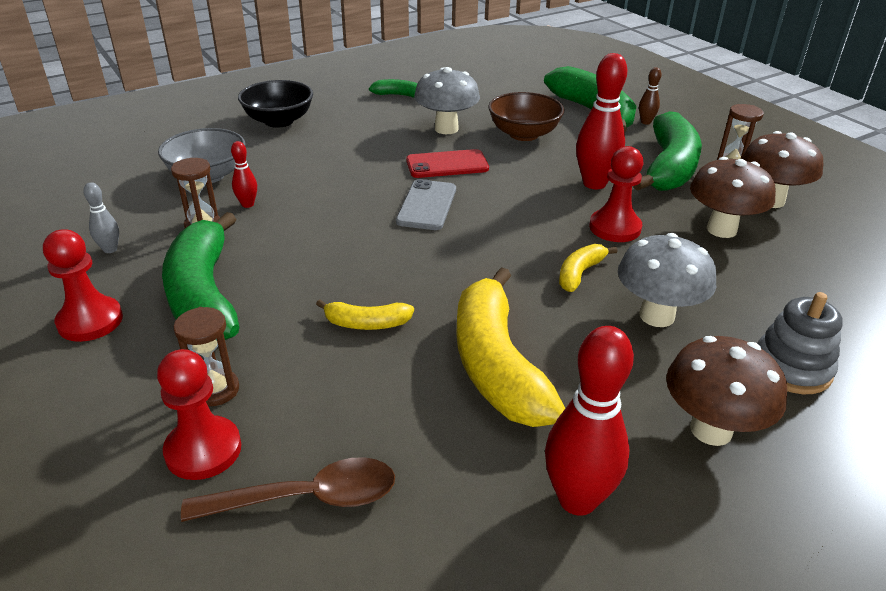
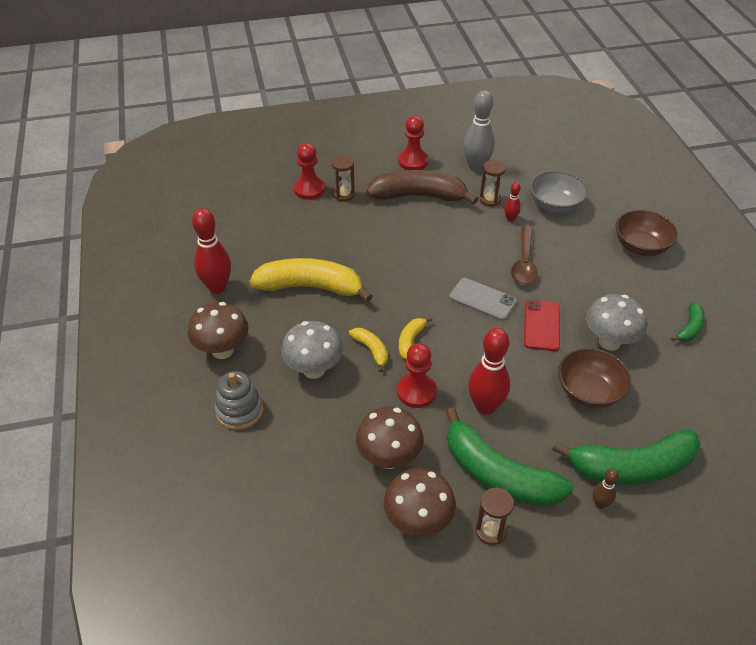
camera: 110 degrees right, 10 degrees up
grey bowling pin [83,182,119,253] -> grey bowling pin [463,90,495,172], size x2.03
green banana [162,212,239,340] -> brown banana [366,170,478,204]
brown spoon [181,457,395,522] -> brown spoon moved to [511,226,538,285]
black bowl [238,80,313,128] -> brown bowl [616,210,678,256]
yellow banana [316,299,414,330] -> yellow banana moved to [399,317,432,360]

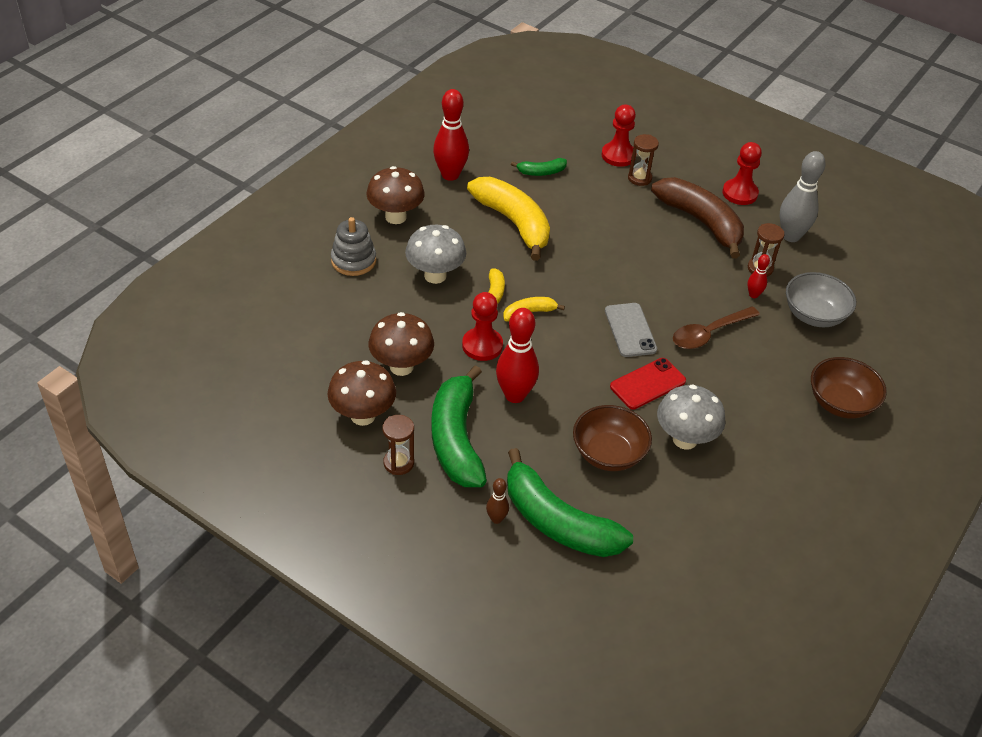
camera: 45 degrees right, 0 degrees up
green banana [671,302,705,341] -> green banana moved to [511,158,567,176]

